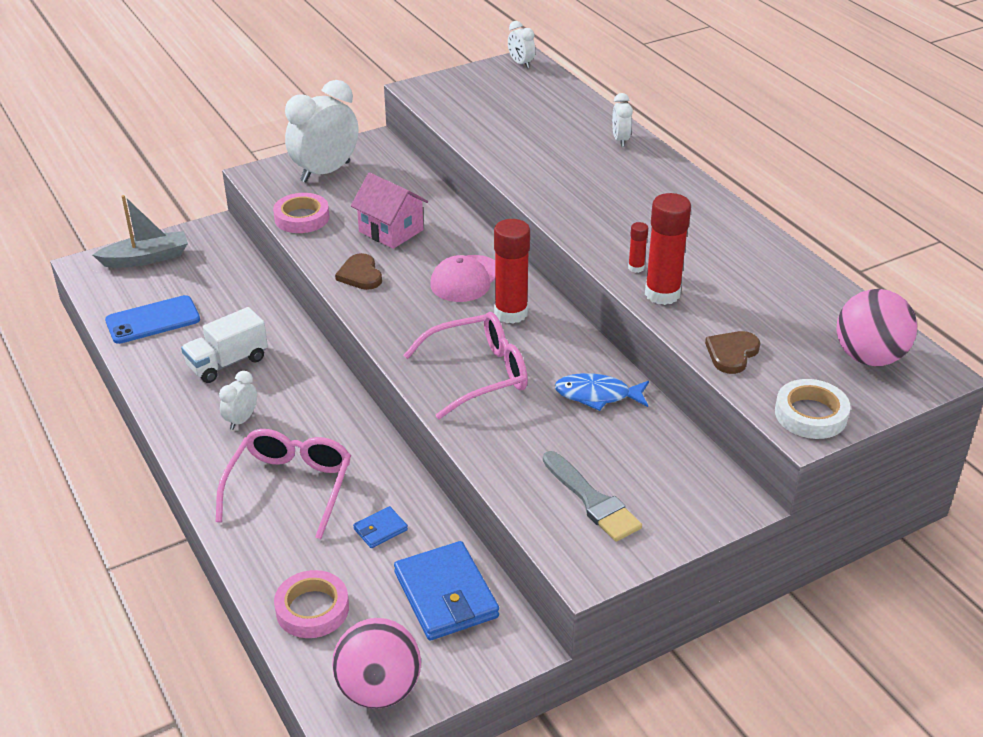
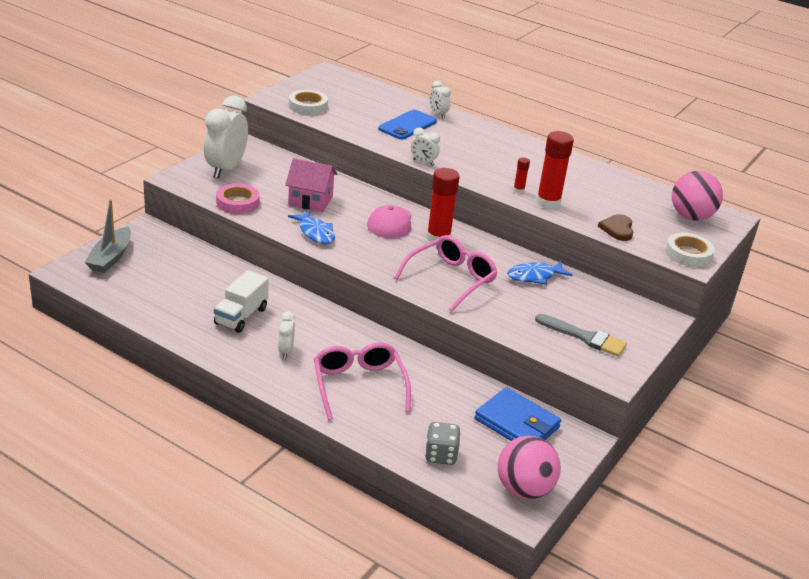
camera: 30 degrees left, 5 degrees down
grey boat [93,195,188,268] -> grey boat turned 150 degrees clockwise [84,199,131,273]
blue phone [105,295,200,344] -> blue phone moved to [378,110,437,139]
pink tape [274,570,349,638] -> grey dice [425,422,461,465]
brown heart [335,253,382,290] -> blue fish [288,210,335,244]
blue wallet [353,506,408,548] -> none
white clock [508,21,535,68] -> white clock moved to [411,127,440,166]
none -> white tape [289,90,328,115]

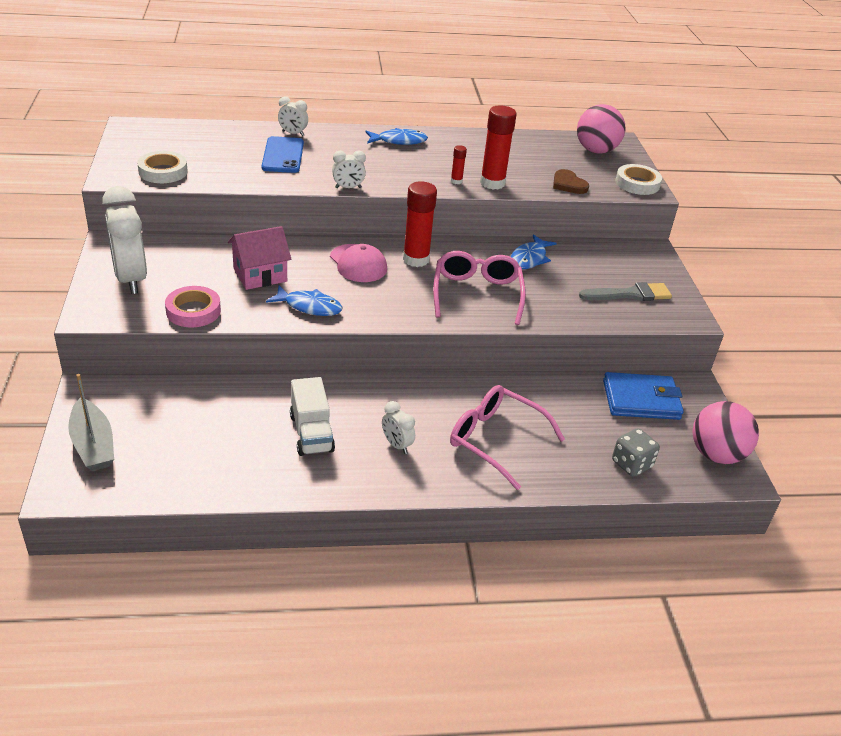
camera: 40 degrees left, 5 degrees up
none -> blue fish [365,128,428,145]

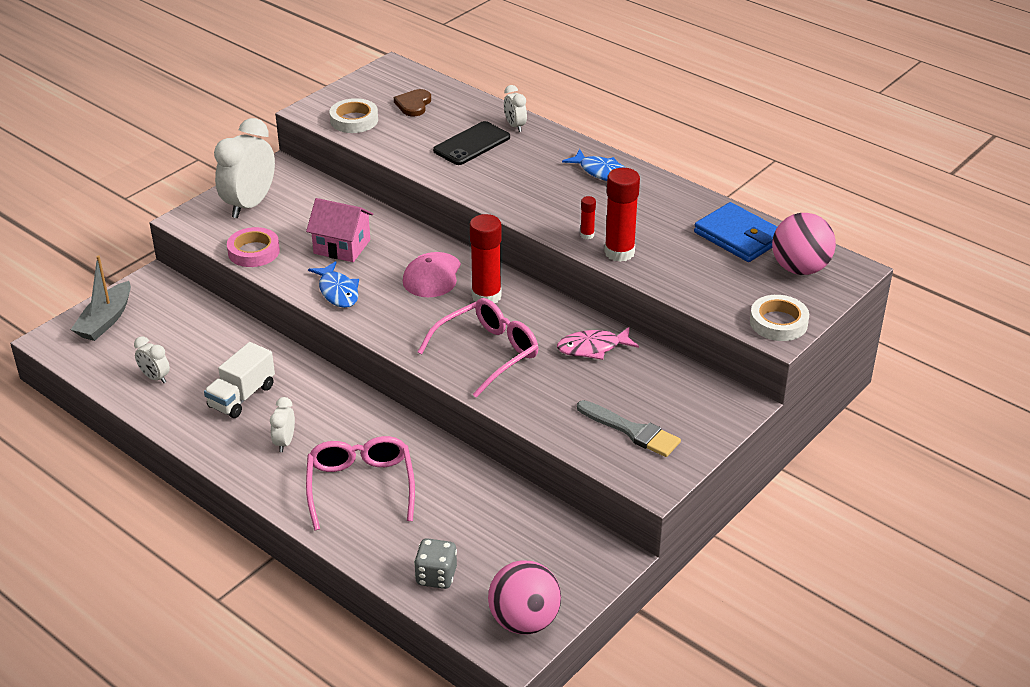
camera: 50 degrees right, 0 degrees up
blue phone [262,136,304,173] -> black phone [433,121,510,165]
white clock [332,150,366,188] -> white clock moved to [134,337,170,383]
blue fish [511,234,557,269] -> pink fish [557,327,639,360]
brown heart [553,169,589,194] -> brown heart moved to [394,89,431,116]
blue wallet [603,372,684,420] -> blue wallet moved to [694,202,777,262]

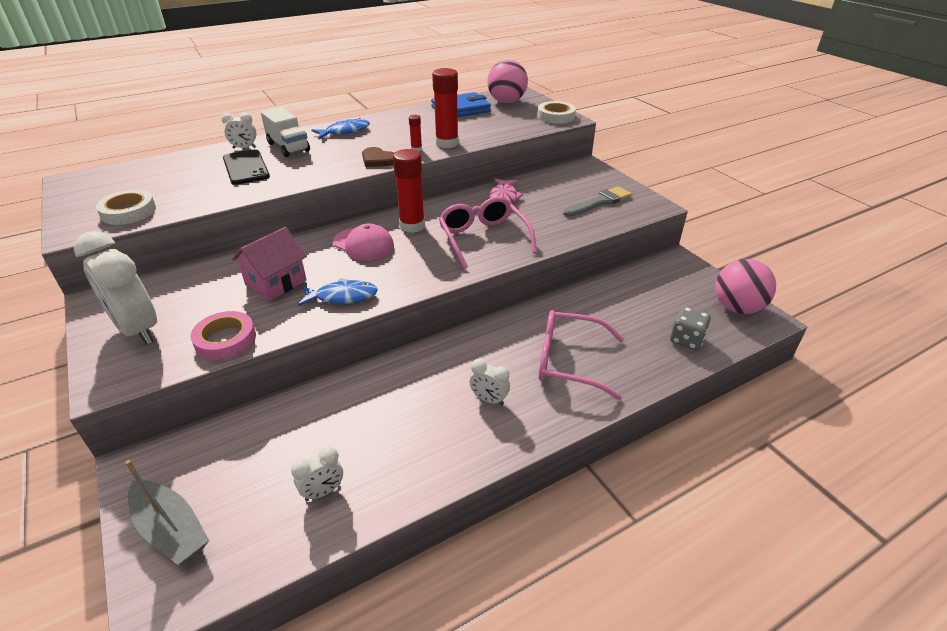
camera: 70 degrees left, 0 degrees up
white truck [204,342,275,418] -> white truck moved to [261,107,310,157]
brown heart [394,89,431,116] -> brown heart moved to [362,147,394,167]

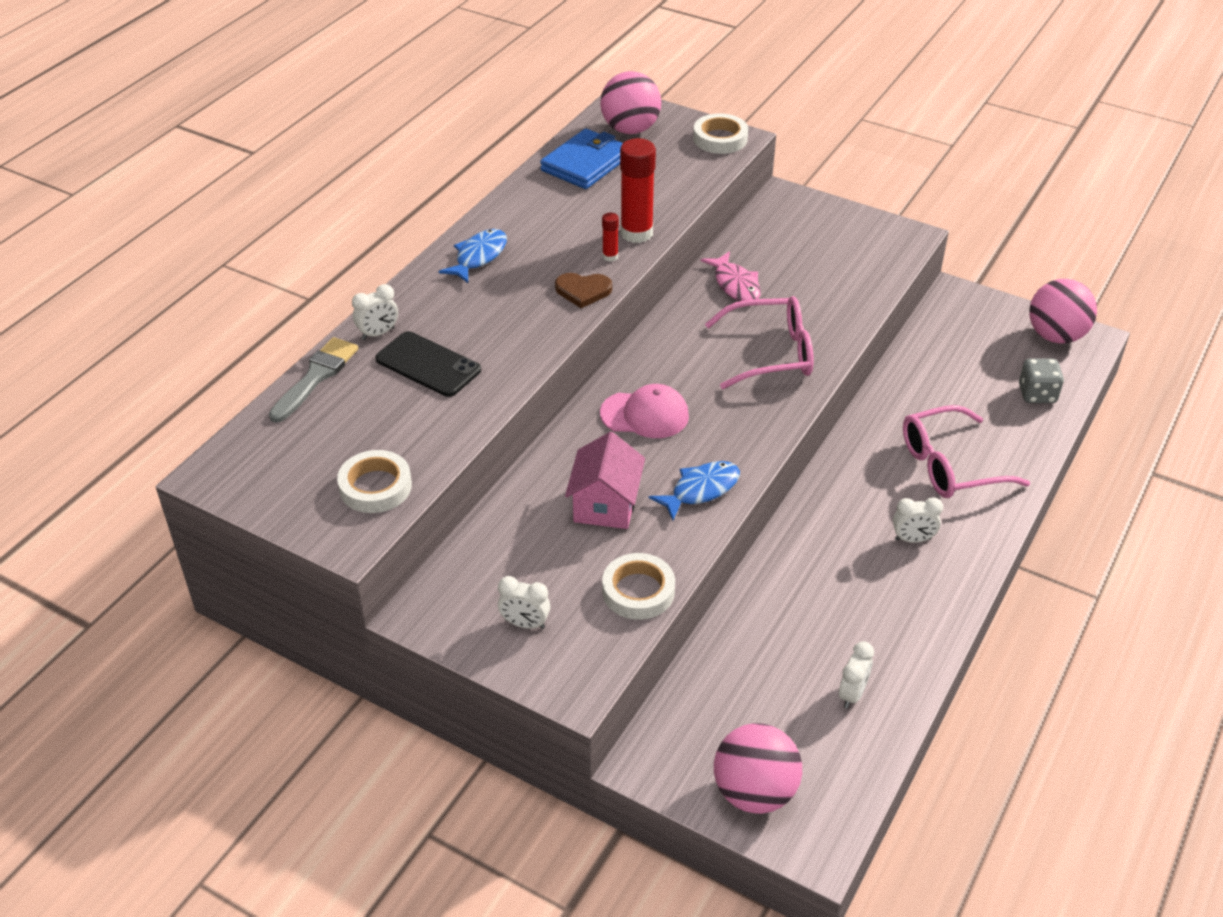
camera: 30 degrees left, 5 degrees up
white clock [74,231,157,345] -> white clock [498,576,550,629], size x0.48
grey boat [125,460,209,565] -> pink ball [714,723,802,814]
pink tape [191,311,256,360] -> white tape [602,553,675,620]
white truck [261,107,310,157] -> none
red glue stick [393,149,425,233] -> none
pink glasses [439,197,537,269] -> pink glasses turned 135 degrees clockwise [705,296,814,389]
grey brush [563,186,632,217] -> grey brush moved to [269,337,358,423]

